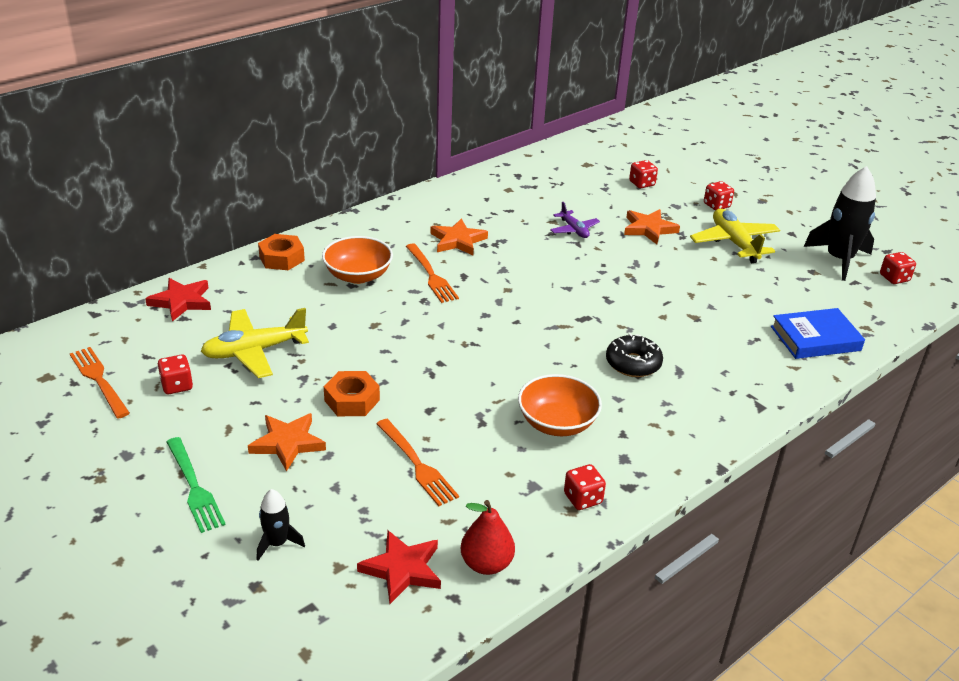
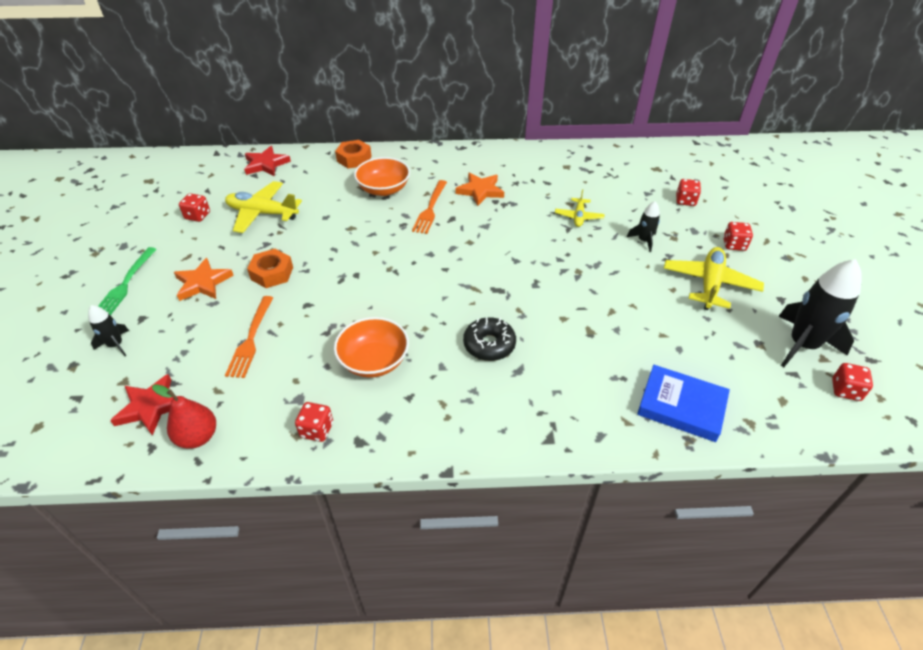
camera: 40 degrees right, 10 degrees up
orange fork [70,347,130,418] -> none
purple plane [550,202,600,238] -> yellow plane [555,189,604,227]
orange star [624,209,680,244] -> black rocket [627,201,660,252]

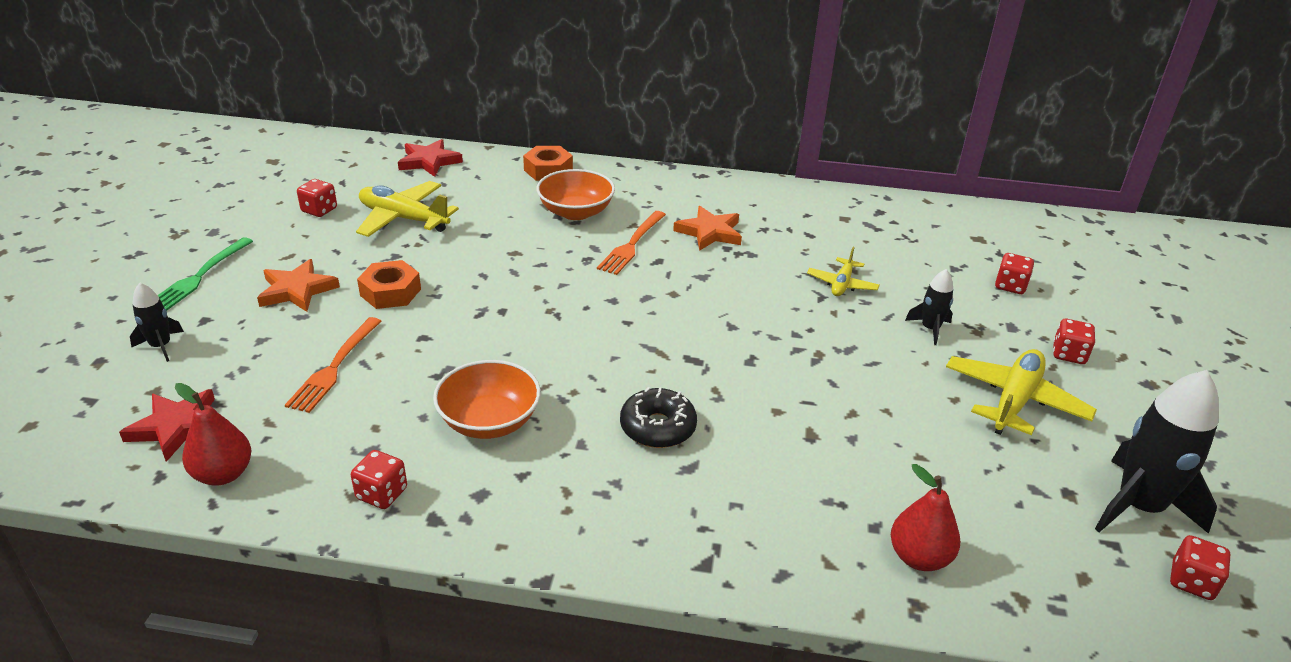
camera: 10 degrees right, 10 degrees down
blue book [637,365,730,442] -> red pear [891,464,960,571]

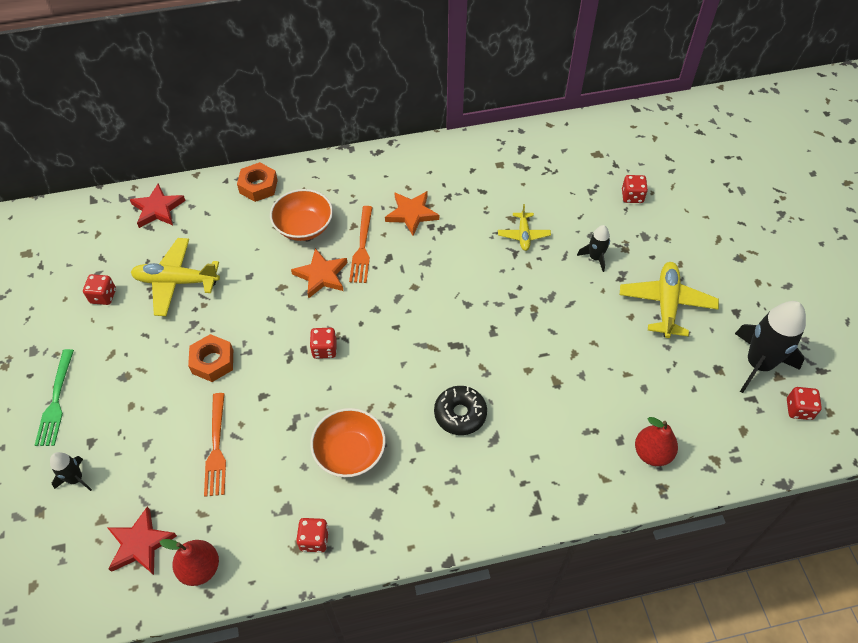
camera: 20 degrees left, 20 degrees up
orange star [257,259,340,312] -> orange star moved to [291,248,348,298]
red dice [1053,319,1095,364] -> red dice moved to [310,328,337,359]

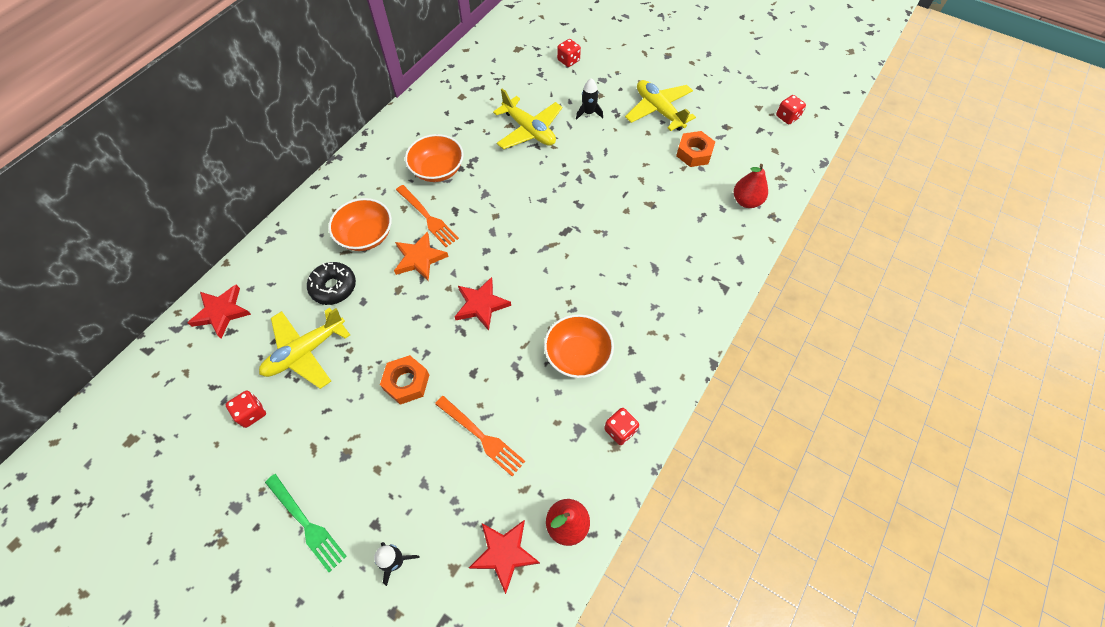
camera: 45 degrees left, 5 degrees up
orange nut [237,162,278,202] -> orange nut moved to [676,131,715,167]
red dice [310,328,337,359] -> red star [455,277,511,331]
orange star [385,191,439,235] -> orange bowl [405,134,464,182]
black donut [434,386,487,435] -> black donut moved to [307,262,356,305]
yellow plane [498,204,551,251] -> yellow plane [493,88,562,149], size x1.74
black rocket [735,301,806,393] -> none

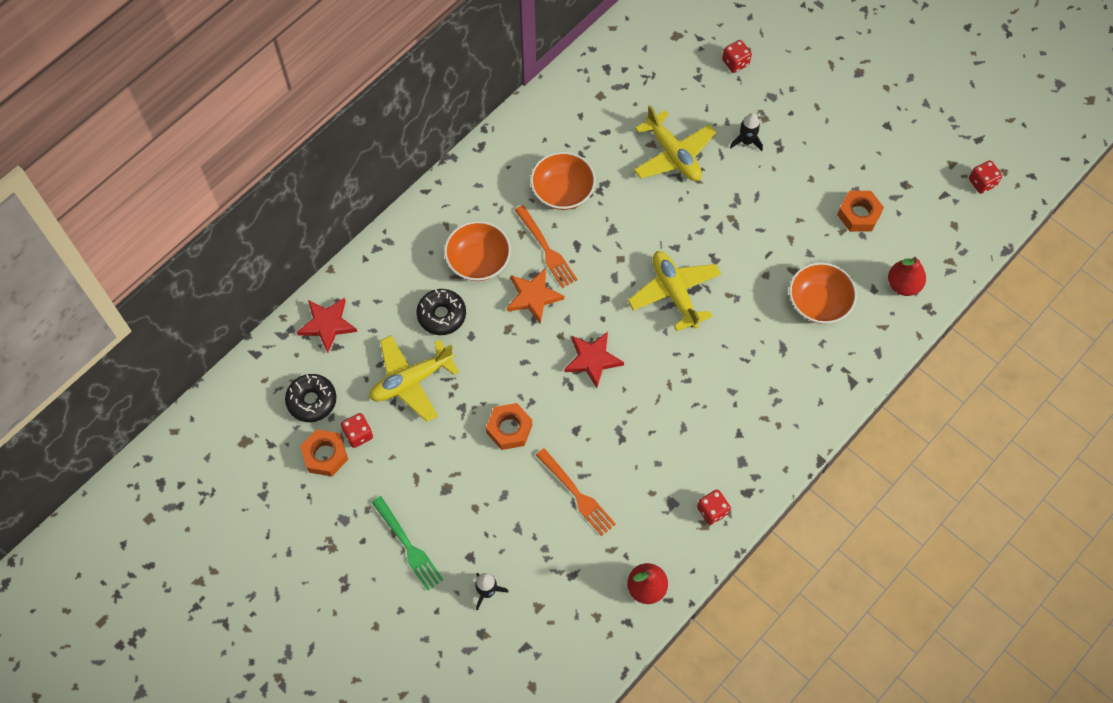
camera: 10 degrees right, 5 degrees up
red star [469,520,540,594] -> none
orange bowl [544,314,614,378] -> orange bowl moved to [789,262,857,324]
yellow plane [625,80,696,131] -> yellow plane moved to [628,251,721,331]
none -> black donut [285,374,336,422]
none -> orange nut [300,429,348,477]

